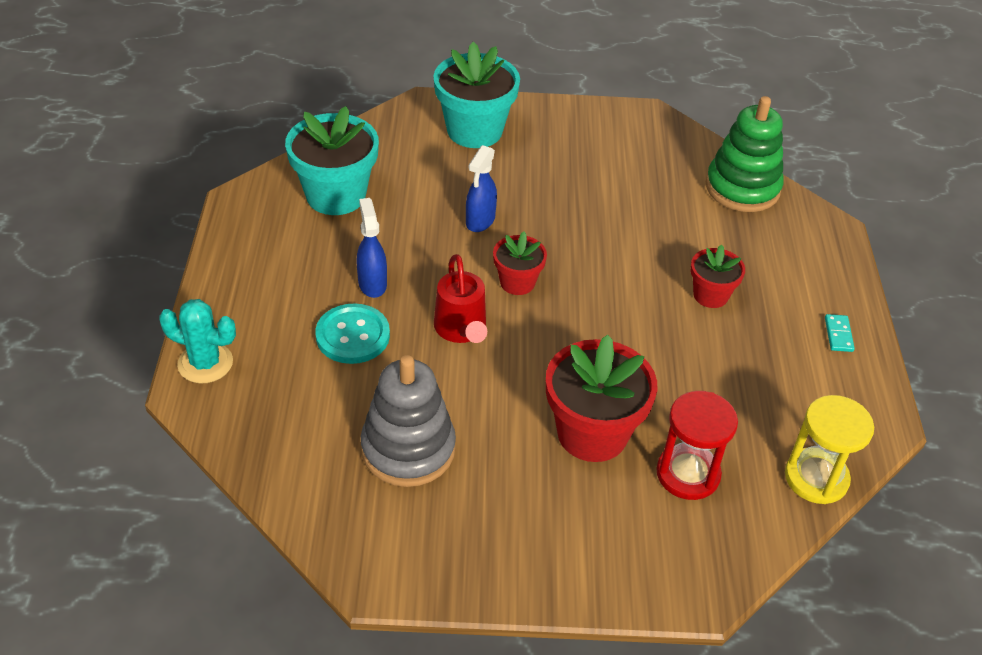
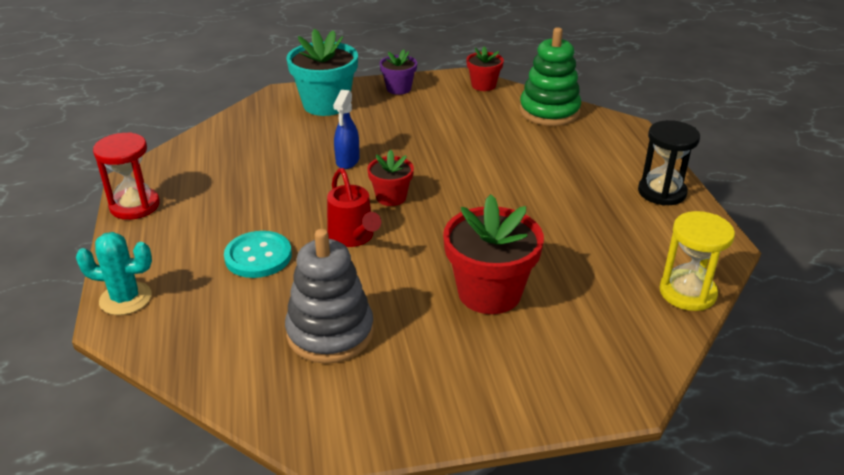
camera: 10 degrees left, 10 degrees down
turquoise flower pot [285,106,379,215] -> none
blue spray bottle [356,198,387,298] -> none
red hourglass [656,391,738,500] -> red hourglass moved to [93,132,160,220]
red flower pot [691,245,745,308] -> red flower pot moved to [466,46,504,91]
turquoise domino [825,314,855,352] -> black hourglass [638,120,700,206]
none -> purple flower pot [380,49,417,95]

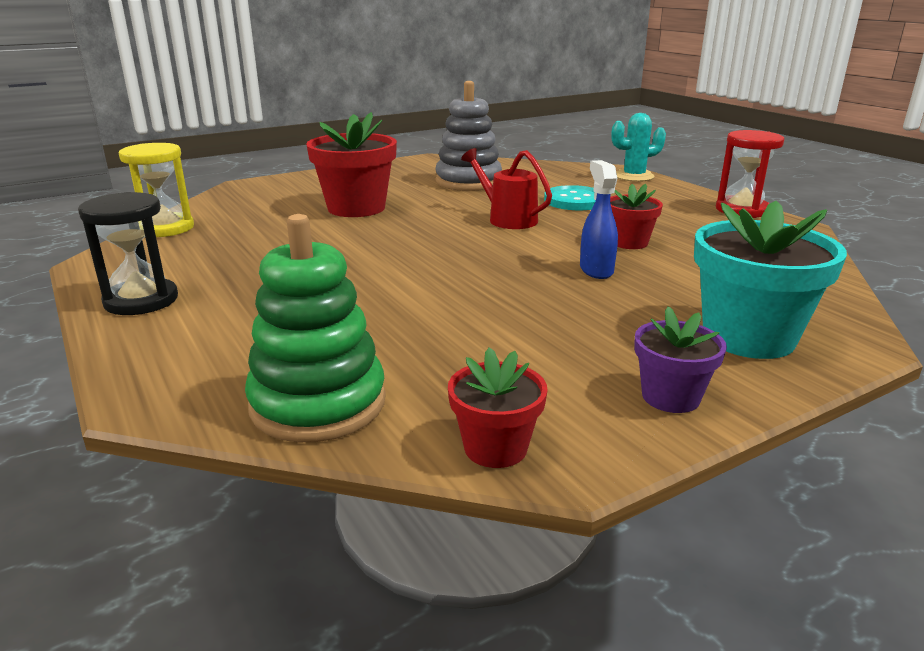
camera: 160 degrees right, 10 degrees down
red flower pot [367,149,414,206] -> red flower pot moved to [610,184,663,249]

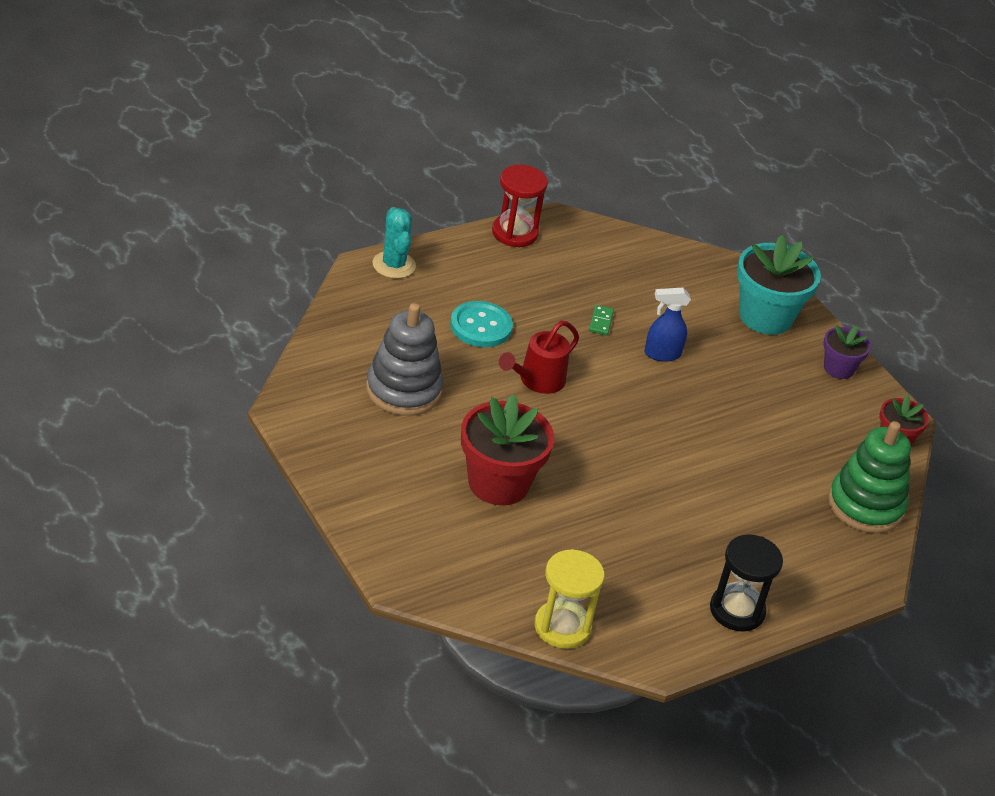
camera: 95 degrees left, 15 degrees up
red flower pot [610,184,663,249] -> green domino [589,305,614,335]

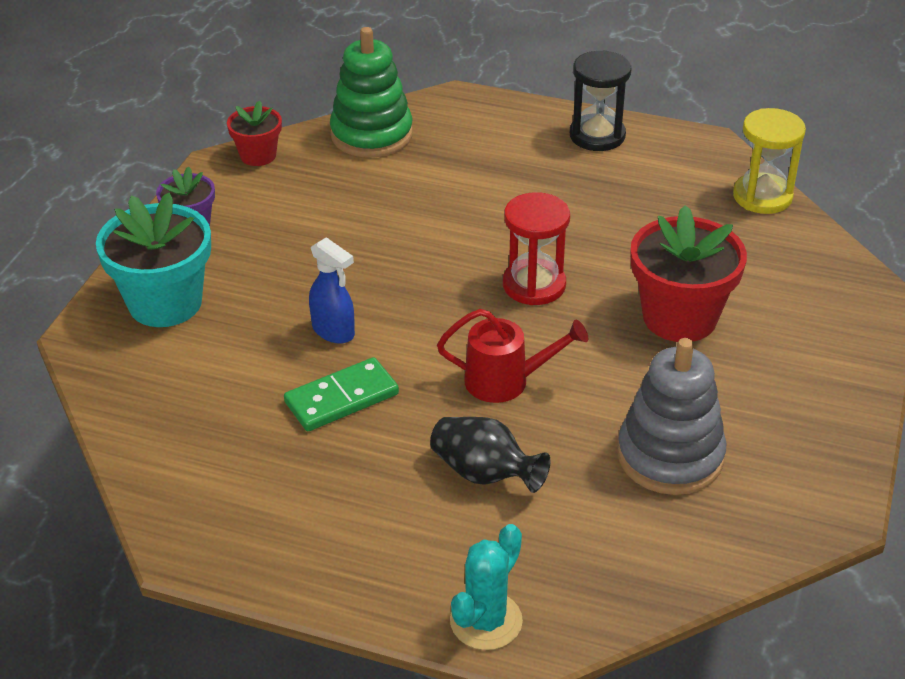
camera: 125 degrees left, 0 degrees up
turquoise button [450,301,513,347] -> black vase [430,417,551,493]
red hourglass [492,165,548,247] -> red hourglass moved to [503,192,570,305]
green domino [589,305,614,335] -> green domino [284,357,399,431], size x1.89

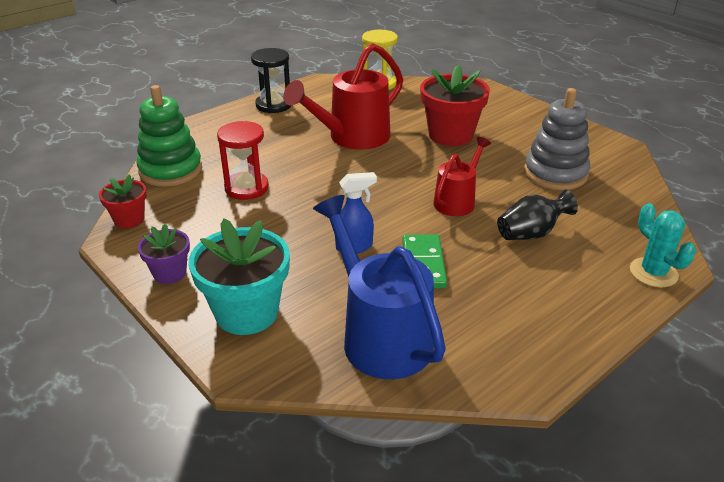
camera: 60 degrees left, 5 degrees down
red hourglass [503,192,570,305] -> red hourglass moved to [217,121,269,200]
none -> red watering can [284,43,403,150]
none -> blue watering can [313,195,446,379]

